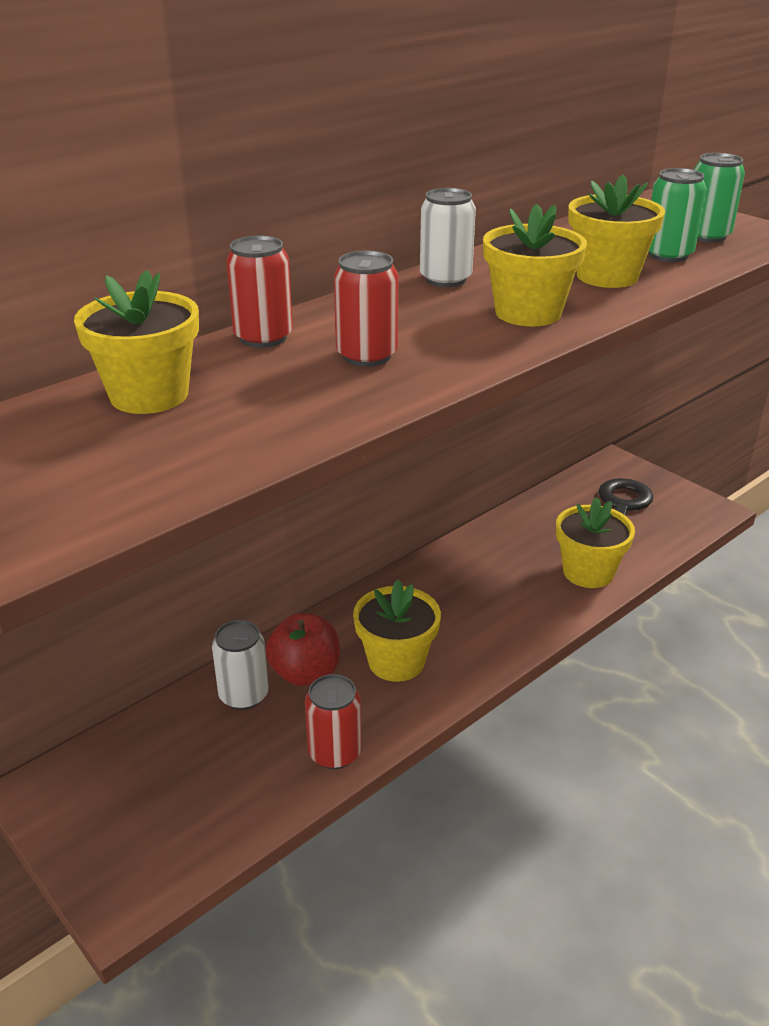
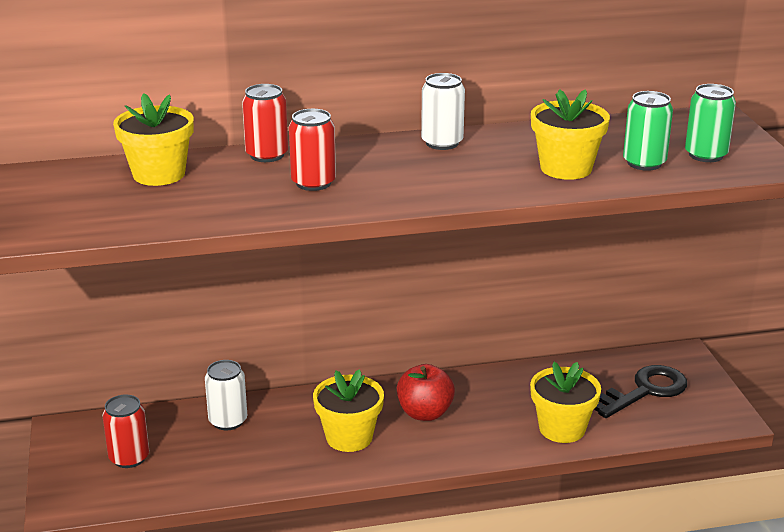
camera: 30 degrees right, 5 degrees down
red apple [266,613,340,686] -> red apple moved to [397,364,455,421]
red can [305,674,362,769] -> red can moved to [102,394,149,468]
yellow flower pot [483,204,587,326] -> none

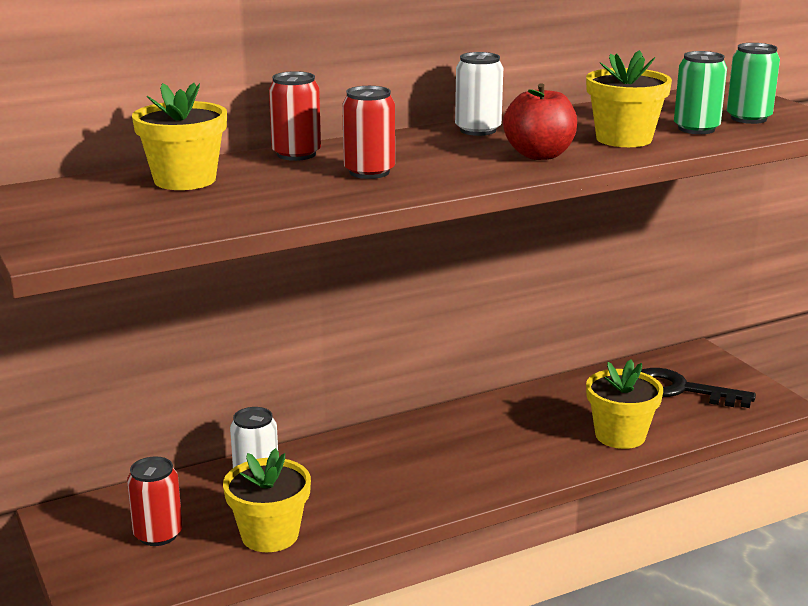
camera: 15 degrees left, 5 degrees down
yellow flower pot [313,369,384,452] -> yellow flower pot moved to [223,448,311,552]
red apple [397,364,455,421] -> red apple moved to [503,83,577,160]
black key [594,365,687,418] -> black key turned 105 degrees counterclockwise [641,368,756,408]

